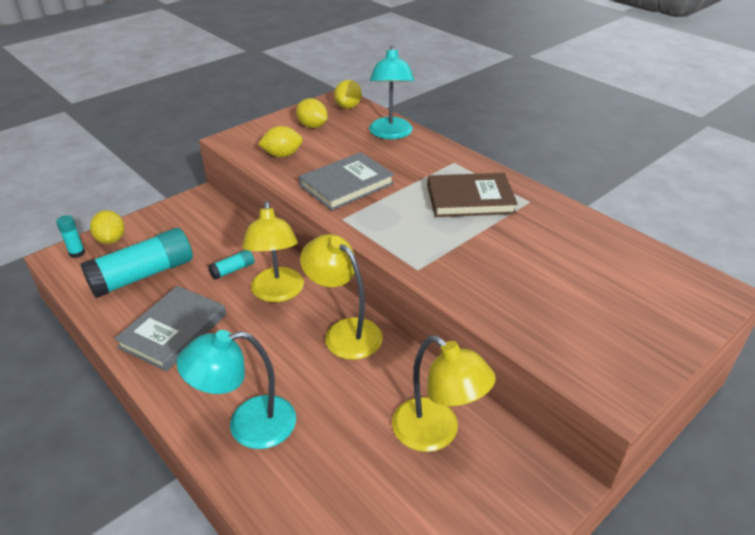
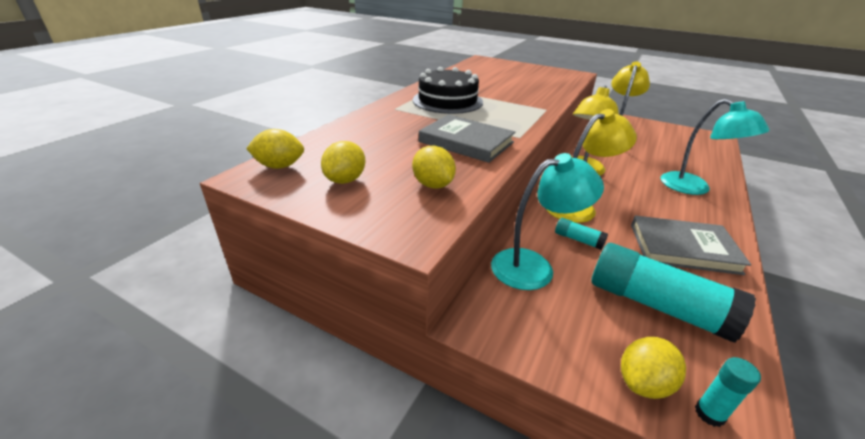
camera: 110 degrees left, 5 degrees down
turquoise lamp [369,46,415,139] -> turquoise lamp moved to [491,153,604,290]
brown book [427,173,518,217] -> black cake [413,67,483,114]

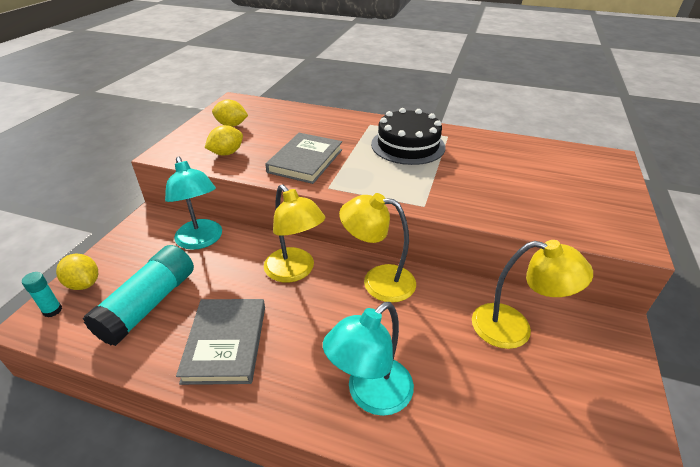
camera: 80 degrees right, 5 degrees up
yellow lemon [246,129,304,169] -> none
turquoise glue stick [555,218,608,250] -> none

